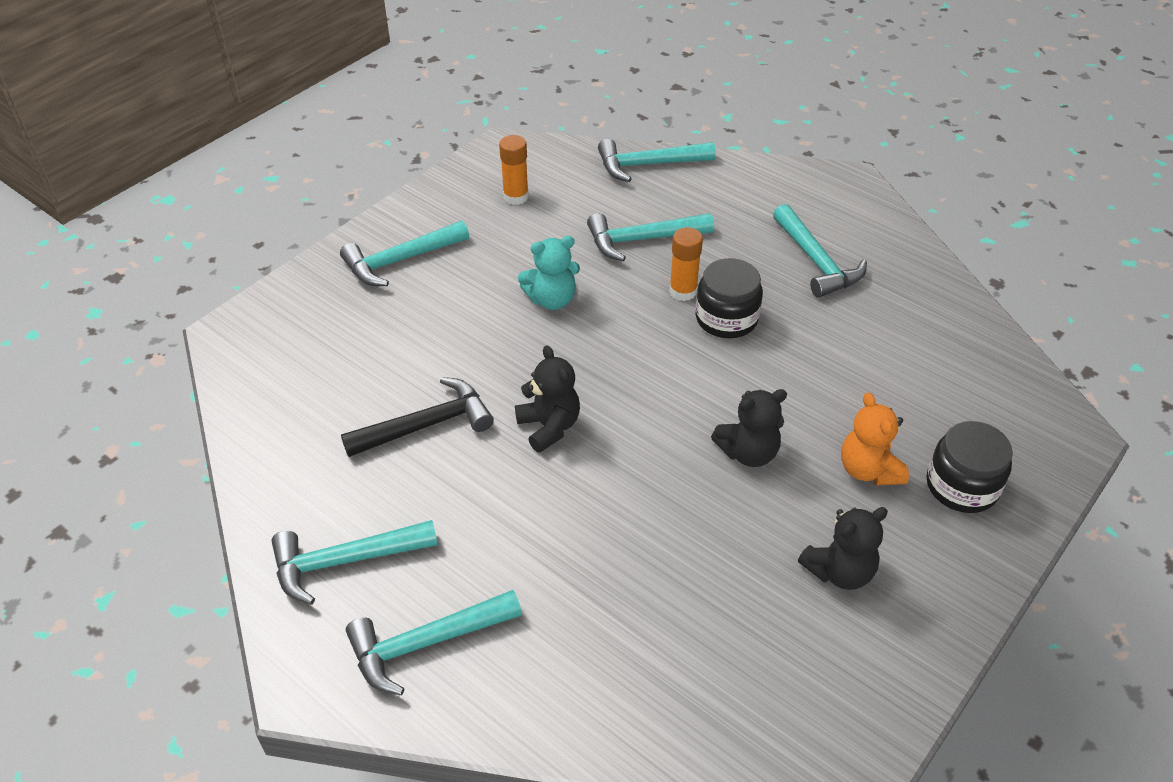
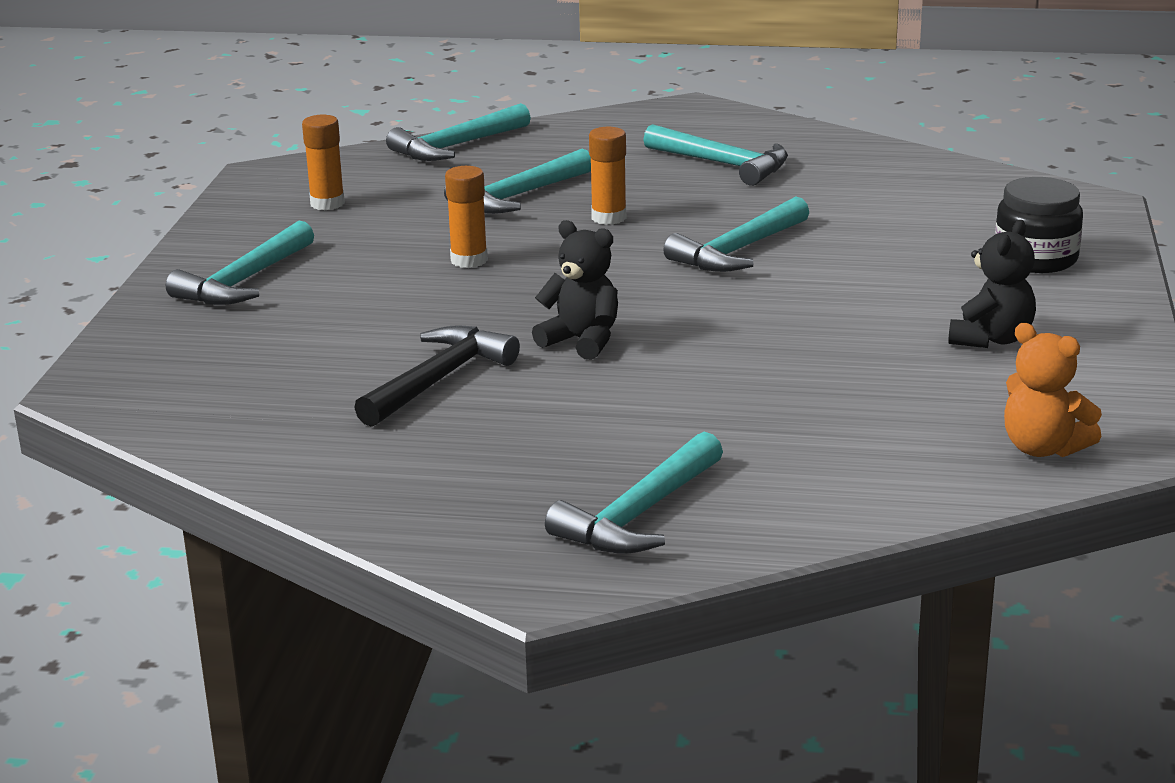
camera: 30 degrees left, 20 degrees down
turquoise hammer [271,520,438,605] -> turquoise hammer moved to [663,196,809,272]
turquoise teddy bear [518,236,580,310] -> orange glue stick [445,166,488,268]
black jar [695,258,763,338] -> none
black teddy bear [711,389,787,467] -> none
orange teddy bear [841,393,909,486] -> orange teddy bear moved to [1004,323,1102,457]

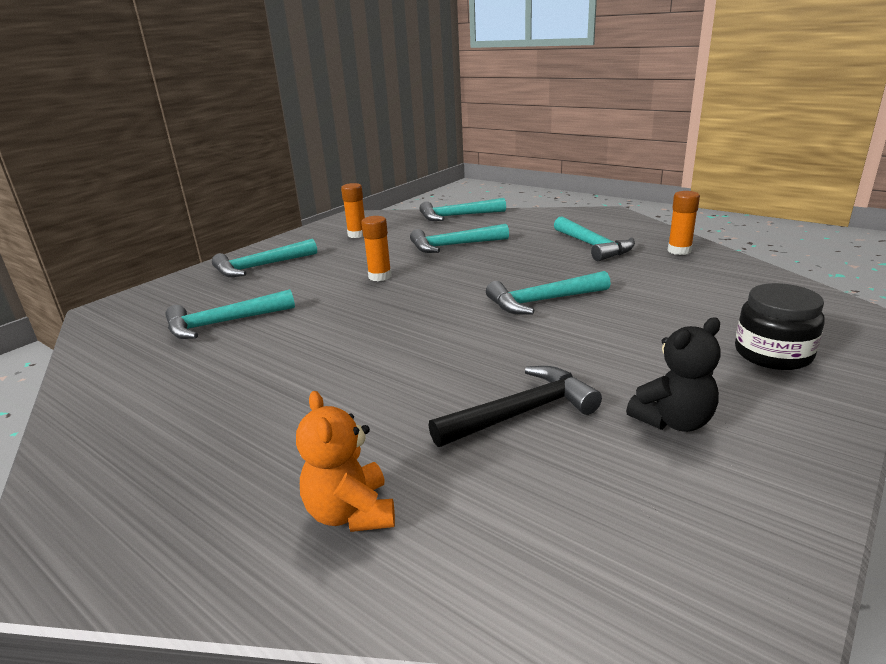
camera: 30 degrees right, 0 degrees up
black hammer [354,325,520,427] -> black hammer moved to [429,366,602,447]
black teddy bear [532,220,618,360] -> none
turquoise hammer [545,432,723,554] -> turquoise hammer moved to [165,289,295,339]
orange glue stick [589,127,626,225] -> orange glue stick moved to [668,191,700,255]
orange teddy bear [1004,323,1102,457] -> orange teddy bear moved to [296,391,395,532]

